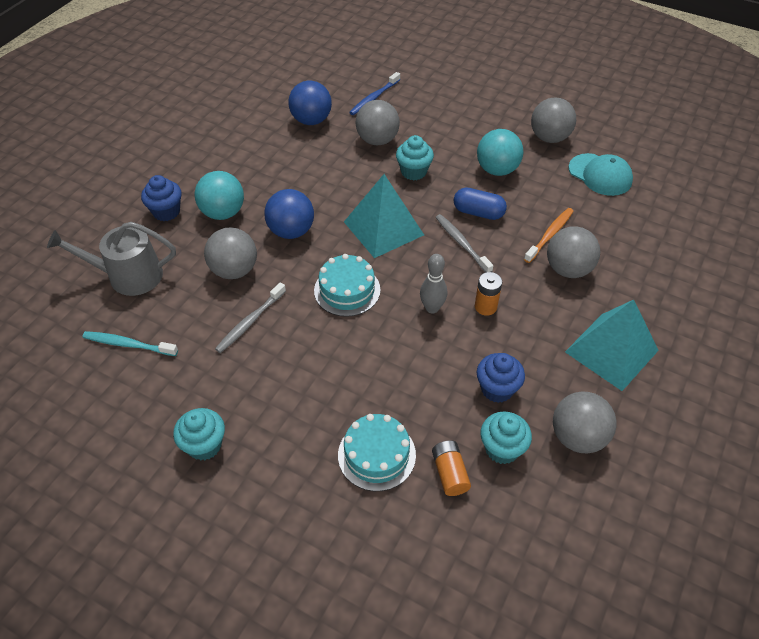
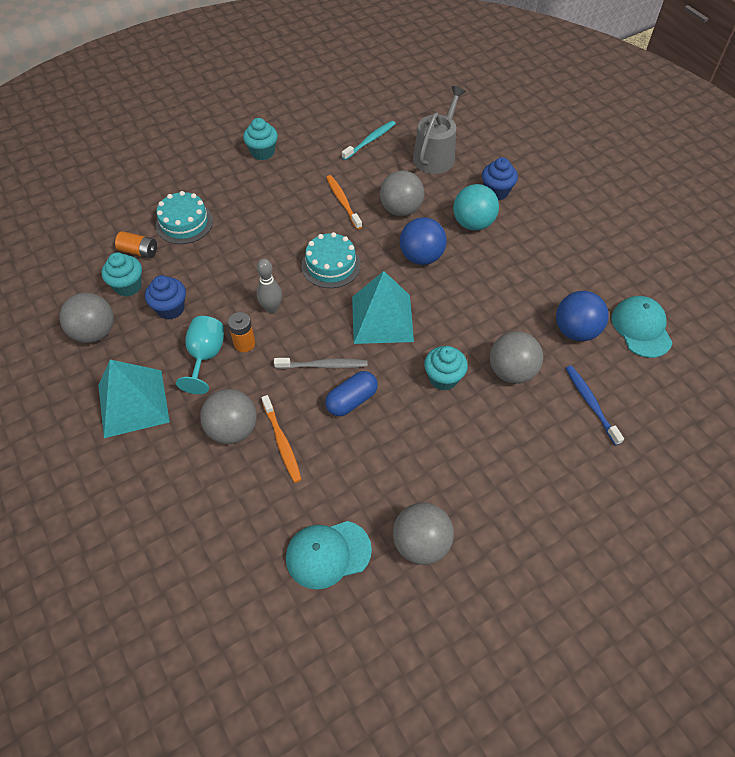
camera: 120 degrees right, 5 degrees up
grey toothbrush [215,282,286,353] -> orange toothbrush [326,175,362,229]
turquoise ball [477,129,523,176] -> none
none -> turquoise goblet [176,316,224,394]
none -> turquoise cap [612,296,673,358]

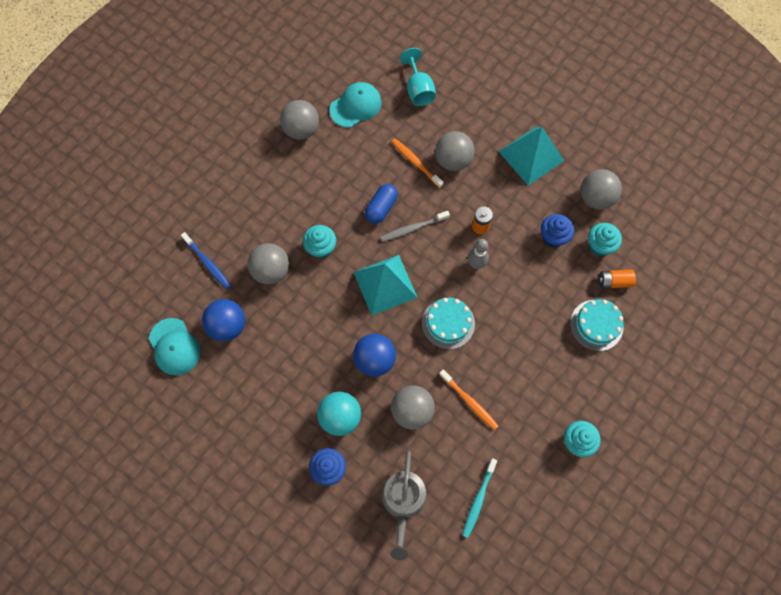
camera: 160 degrees right, 15 degrees up
turquoise goblet [176,316,224,394] -> turquoise goblet moved to [399,48,436,106]

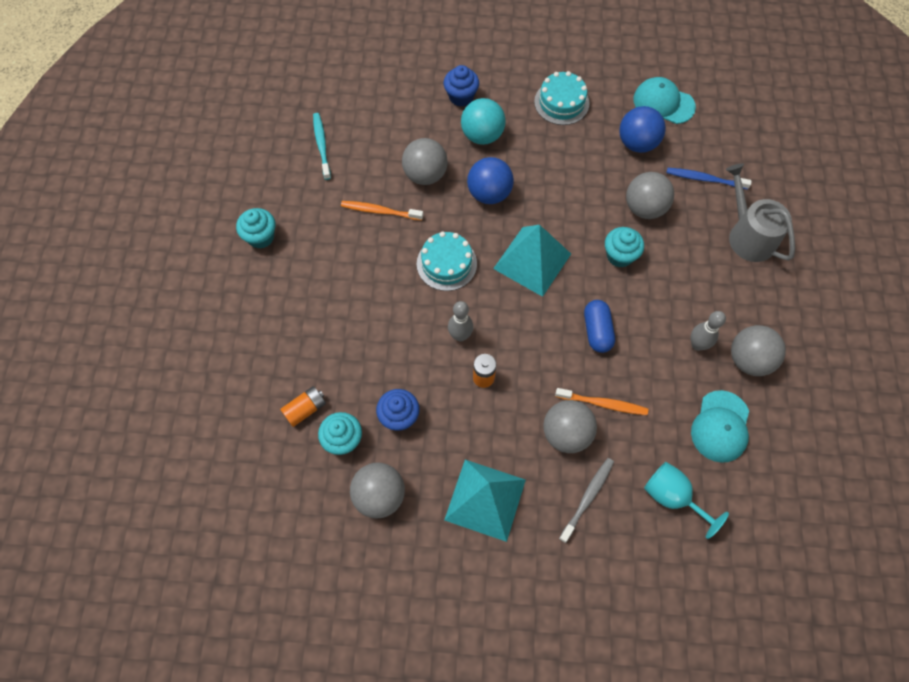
camera: 145 degrees right, 5 degrees down
grey toothbrush [381,211,450,242] -> grey toothbrush moved to [559,458,614,543]
grey watering can [382,451,427,560] -> grey watering can moved to [726,163,795,262]
turquoise cake [570,299,624,351] -> turquoise cake moved to [534,71,589,125]
none -> grey bowling pin [691,311,726,351]

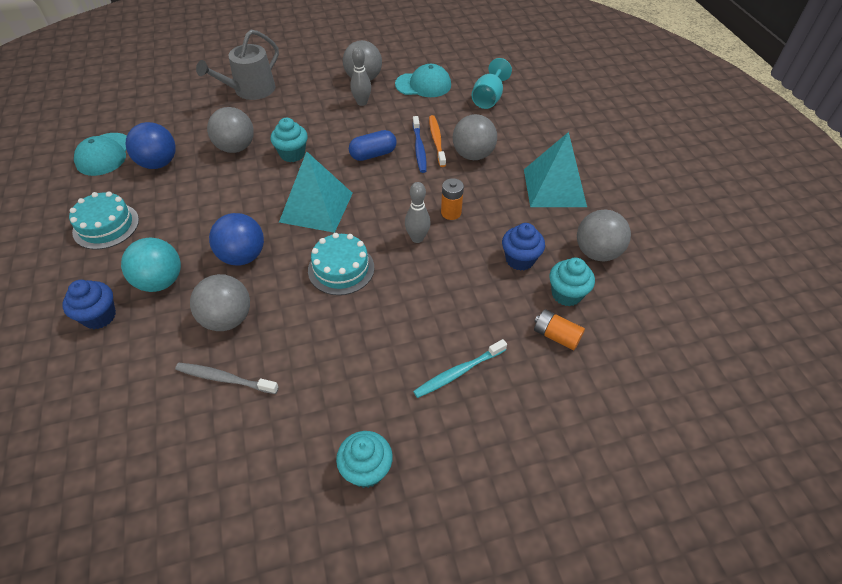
camera: 110 degrees left, 15 degrees down
turquoise toothbrush [313,113,331,180] -> turquoise toothbrush moved to [413,339,507,398]
orange toothbrush [341,201,423,220] -> none
grey toothbrush [559,458,614,543] -> grey toothbrush moved to [175,363,279,394]
blue toothbrush [667,168,752,189] -> blue toothbrush moved to [413,116,427,173]

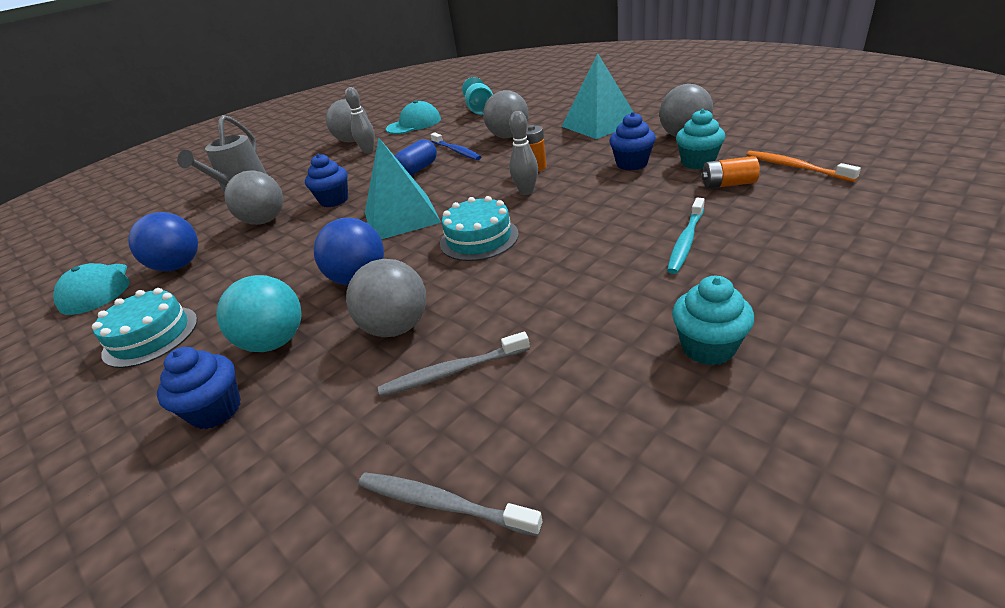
camera: 25 degrees left, 15 degrees down
turquoise cupcake [270,118,308,162] -> blue cupcake [305,154,348,207]
orange toothbrush [429,115,446,167] -> orange toothbrush moved to [746,151,861,182]
none -> grey toothbrush [358,473,542,537]

